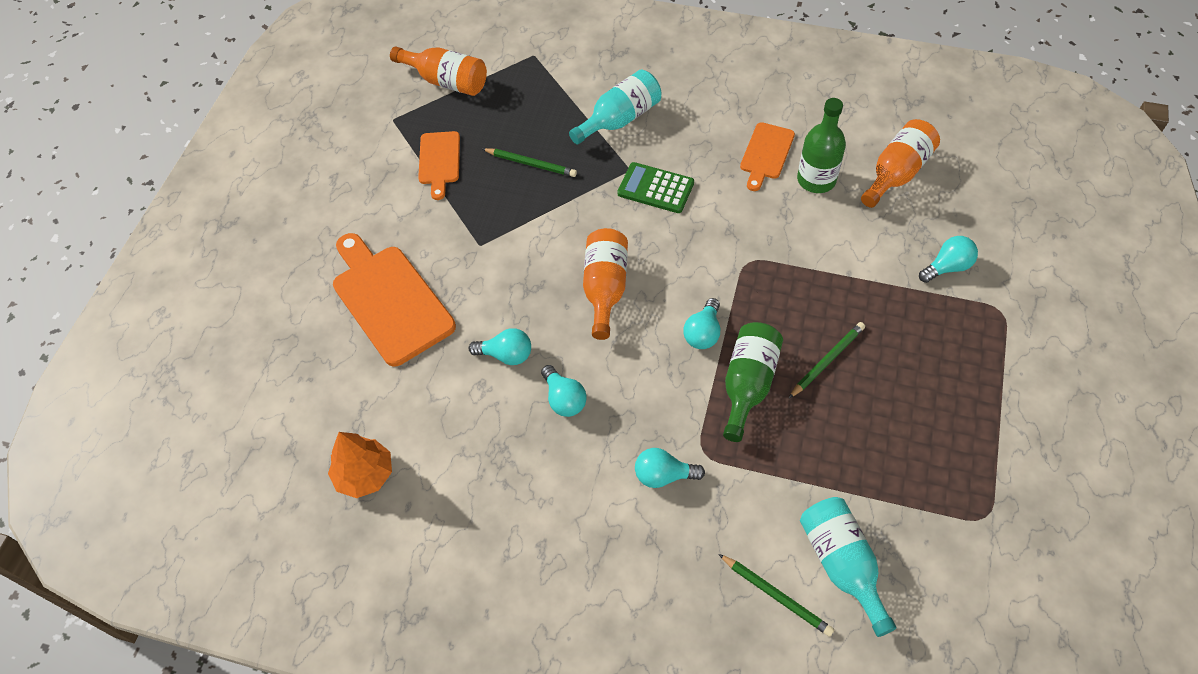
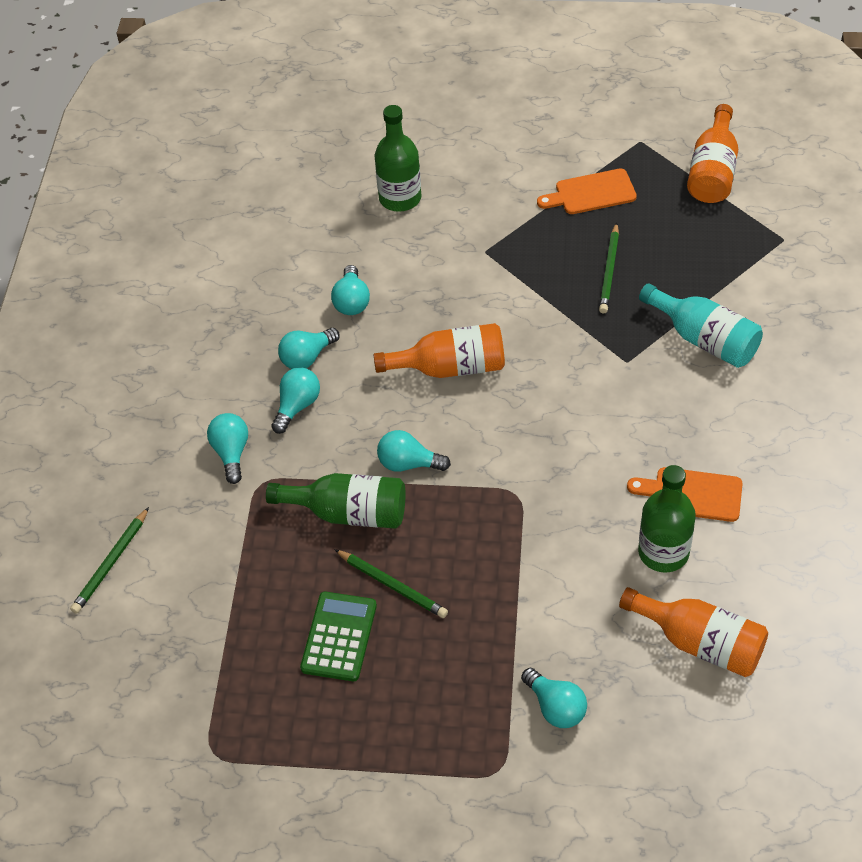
camera: 80 degrees right, 5 degrees down
orange tree [328,432,392,498] -> none
orange cutting board [333,233,456,367] -> green bottle [375,105,421,212]
green calculator [617,162,694,213] -> green calculator moved to [300,592,377,681]
turquoise bottle [800,497,897,637] -> none
none -> turquoise light bulb [271,367,320,434]

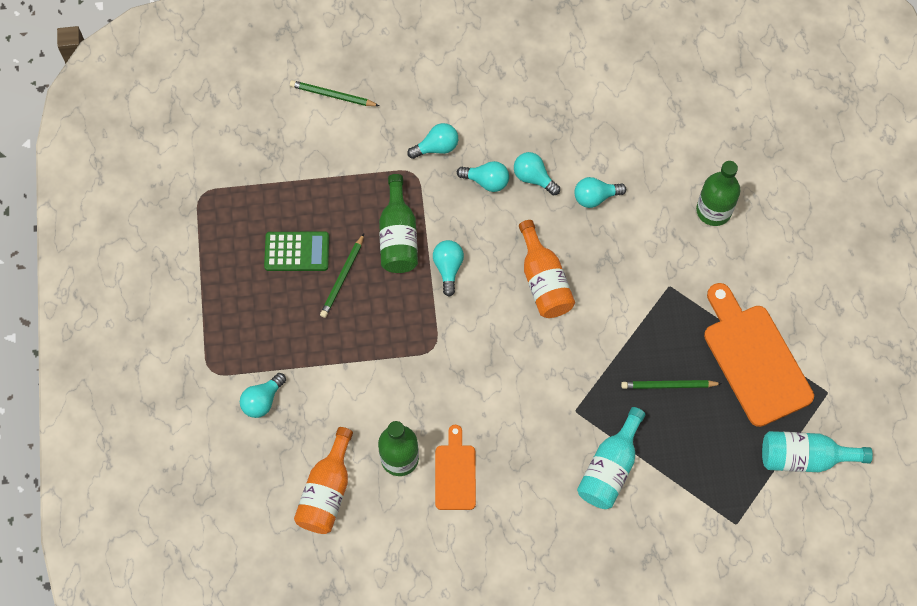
camera: 75 degrees right, 15 degrees up
orange cutting board [537,169,637,214] -> orange cutting board [704,283,814,427], size x1.79
orange bottle [687,104,738,203] -> turquoise bottle [762,431,873,472]

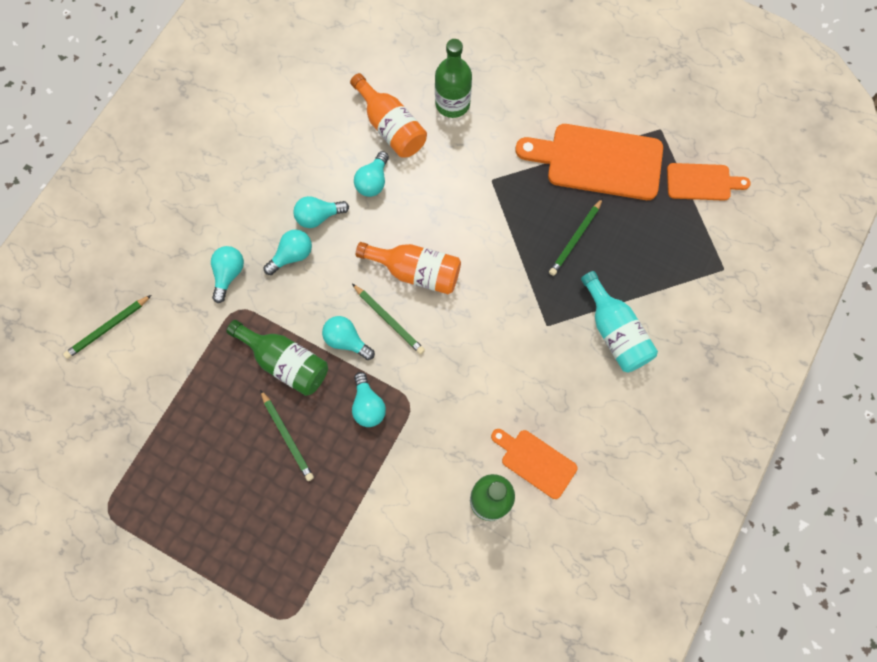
camera: 55 degrees left, 5 degrees up
turquoise light bulb [240,373,286,418] -> turquoise light bulb moved to [352,372,386,427]
green calculator [264,232,329,271] -> none
orange bottle [294,427,353,534] -> orange bottle moved to [350,73,427,157]
turquoise bottle [762,431,873,472] -> orange cutting board [667,163,751,201]
none -> green pencil [352,284,425,354]

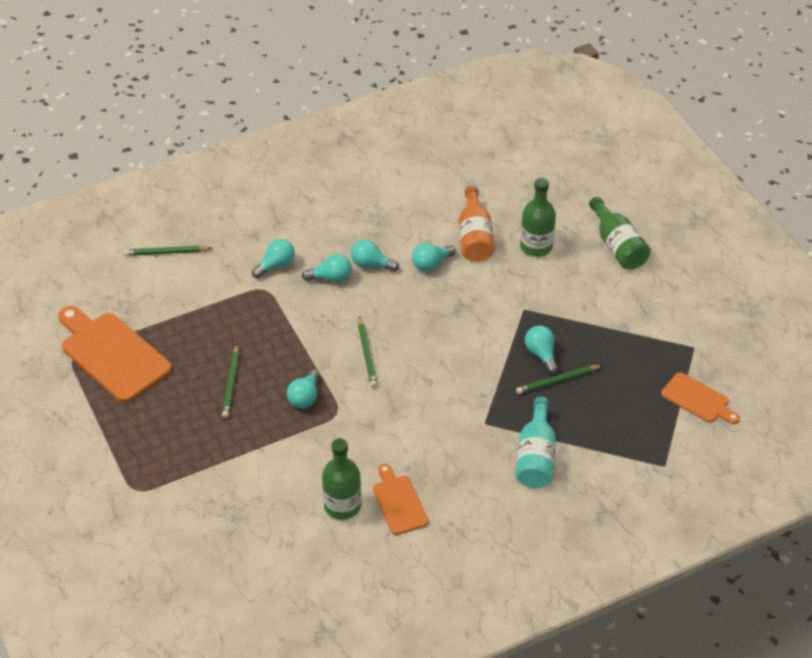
camera: 35 degrees right, 25 degrees down
green bottle [226,320,328,396] -> green bottle moved to [589,197,650,270]
turquoise light bulb [322,316,375,360] -> turquoise light bulb moved to [525,325,558,374]
orange bottle [356,242,461,294] -> none
orange cutting board [515,124,663,200] -> orange cutting board moved to [58,306,172,403]

